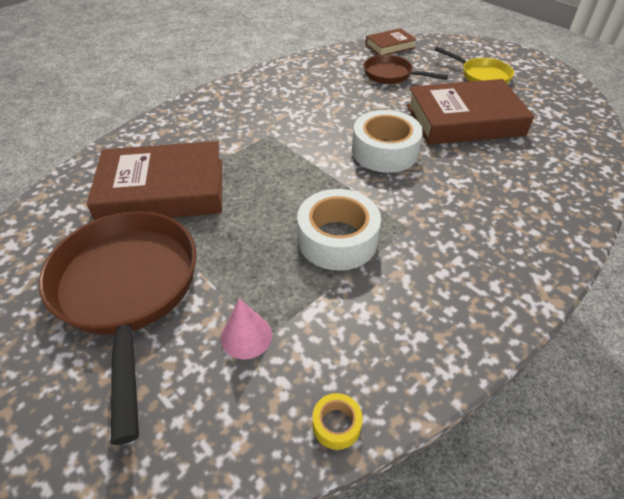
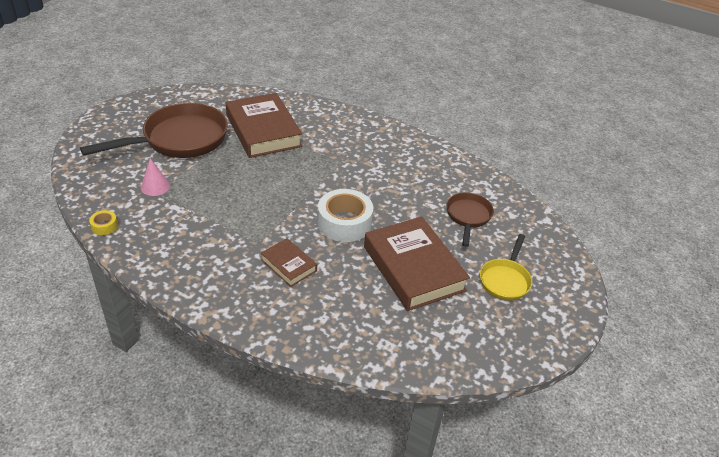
camera: 70 degrees right, 5 degrees down
white tape [297,189,381,271] -> none
brown book [366,28,417,55] -> brown book moved to [261,238,317,287]

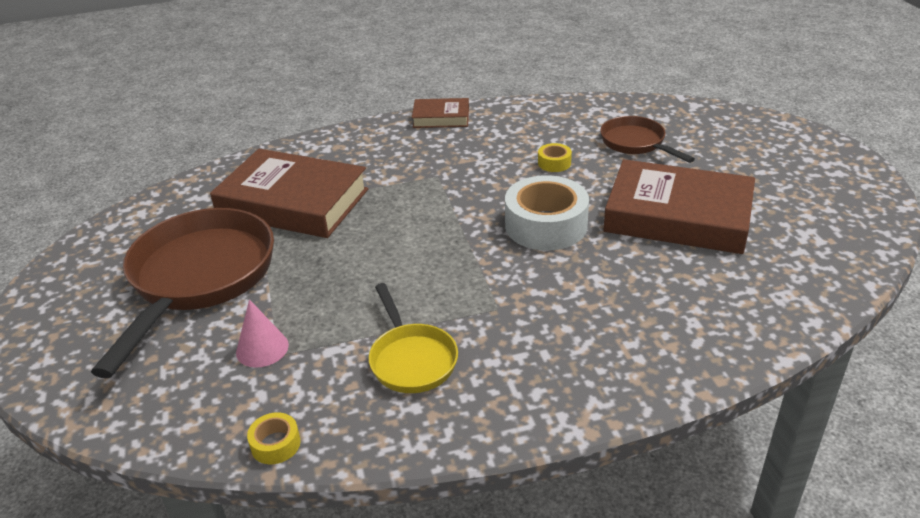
camera: 40 degrees left, 5 degrees down
brown book [261,238,317,287] -> brown book moved to [412,98,469,128]
yellow pan [480,234,532,301] -> yellow pan moved to [369,283,458,393]
none -> yellow tape [538,143,572,172]

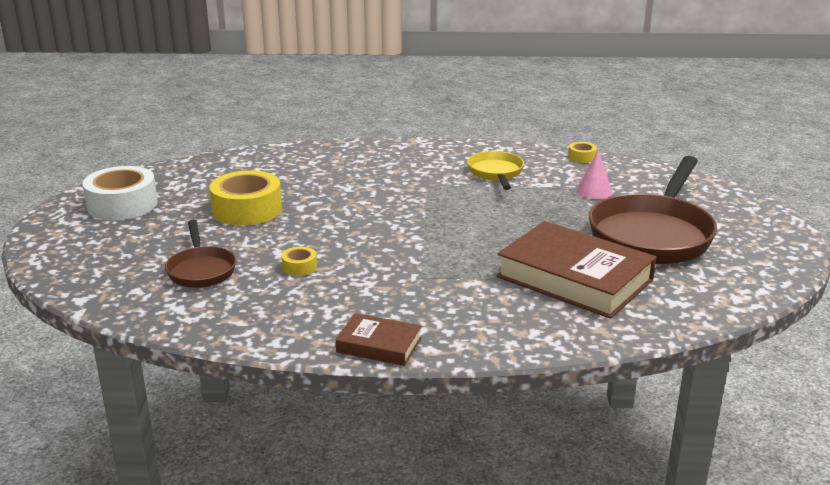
camera: 165 degrees left, 10 degrees down
white tape [505,175,589,250] -> white tape moved to [83,166,158,220]
brown book [603,159,755,254] -> yellow tape [209,170,282,226]

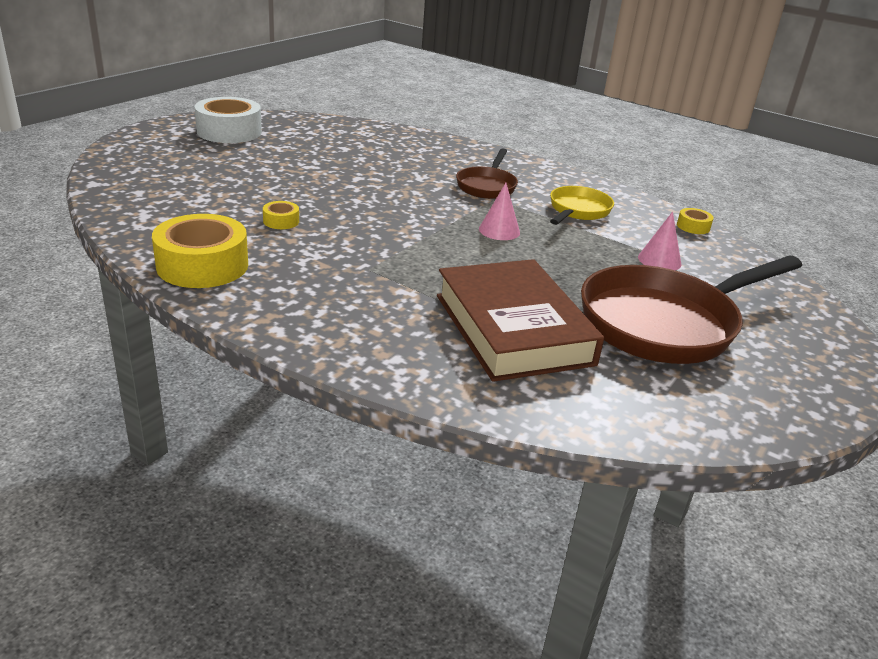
camera: 30 degrees right, 5 degrees up
brown pan [165,220,236,288] -> brown pan moved to [456,148,518,199]
yellow tape [209,170,282,226] -> yellow tape moved to [152,214,248,288]
brown book [335,313,422,366] -> none
none -> pink cone [479,183,520,240]

